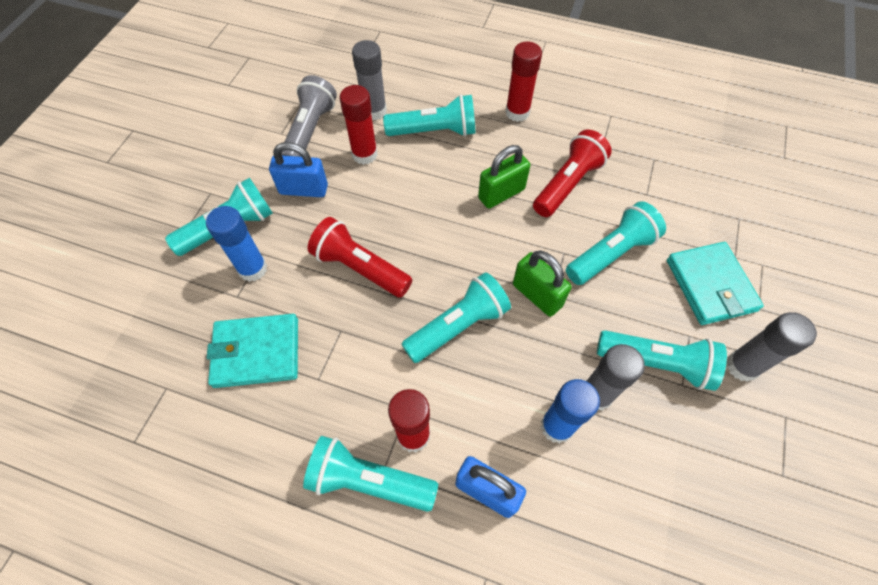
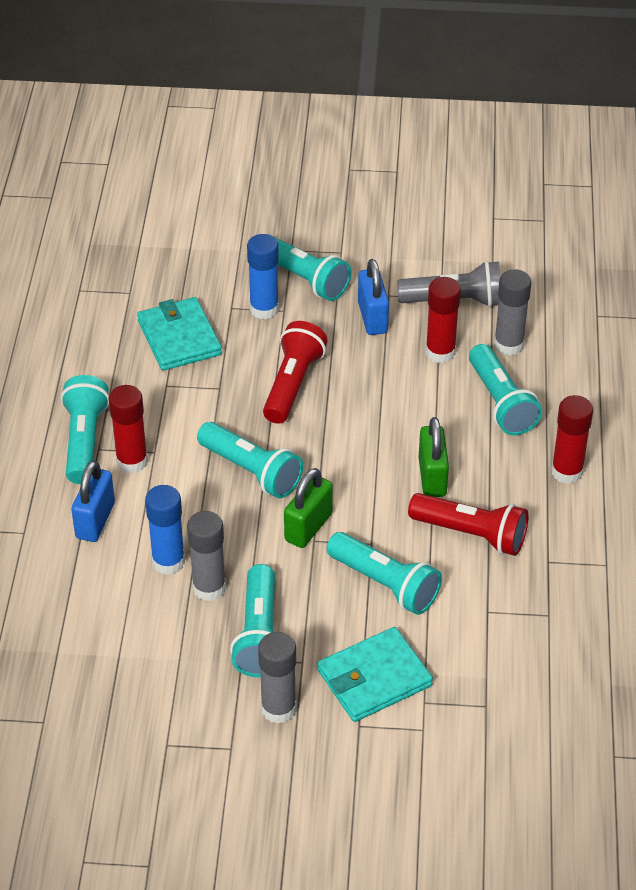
camera: 75 degrees right, 15 degrees down
green padlock [478,145,530,209] -> green padlock turned 45 degrees clockwise [419,417,449,497]

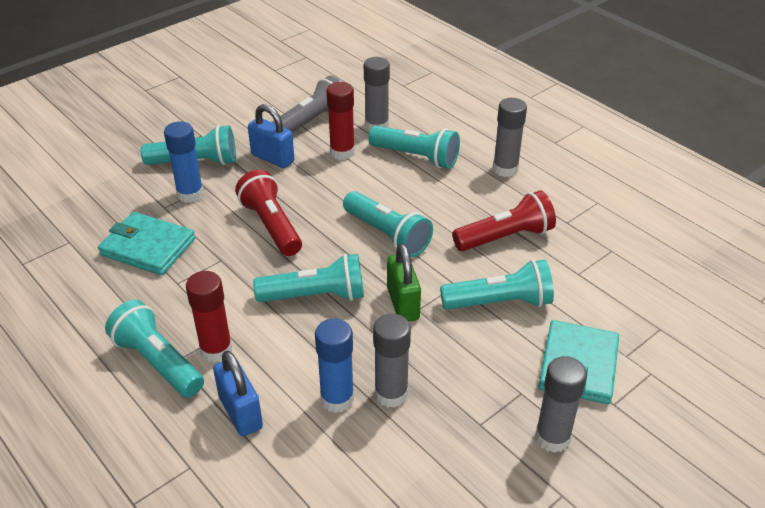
camera: 45 degrees left, 5 degrees down
turquoise flashlight [230,564,275,677] -> turquoise flashlight moved to [343,191,433,257]
green padlock [419,417,449,497] -> none
red glue stick [551,395,593,484] -> grey glue stick [493,98,527,177]

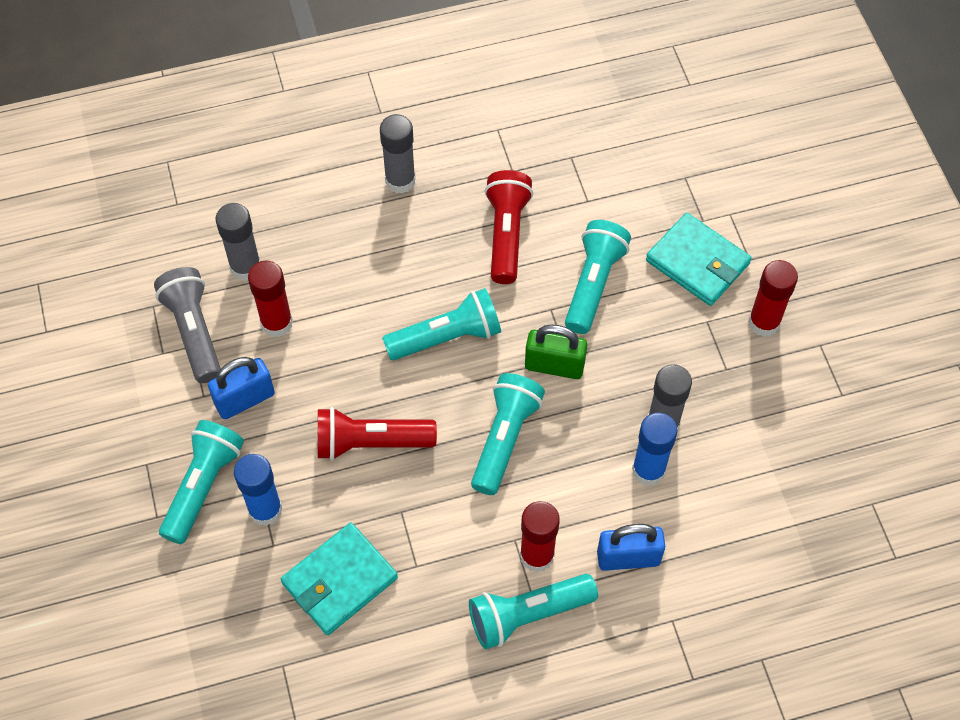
camera: 65 degrees left, 20 degrees up
turquoise flashlight [368,126,460,169] -> none
grey glue stick [535,356,587,453] -> red glue stick [748,260,798,337]

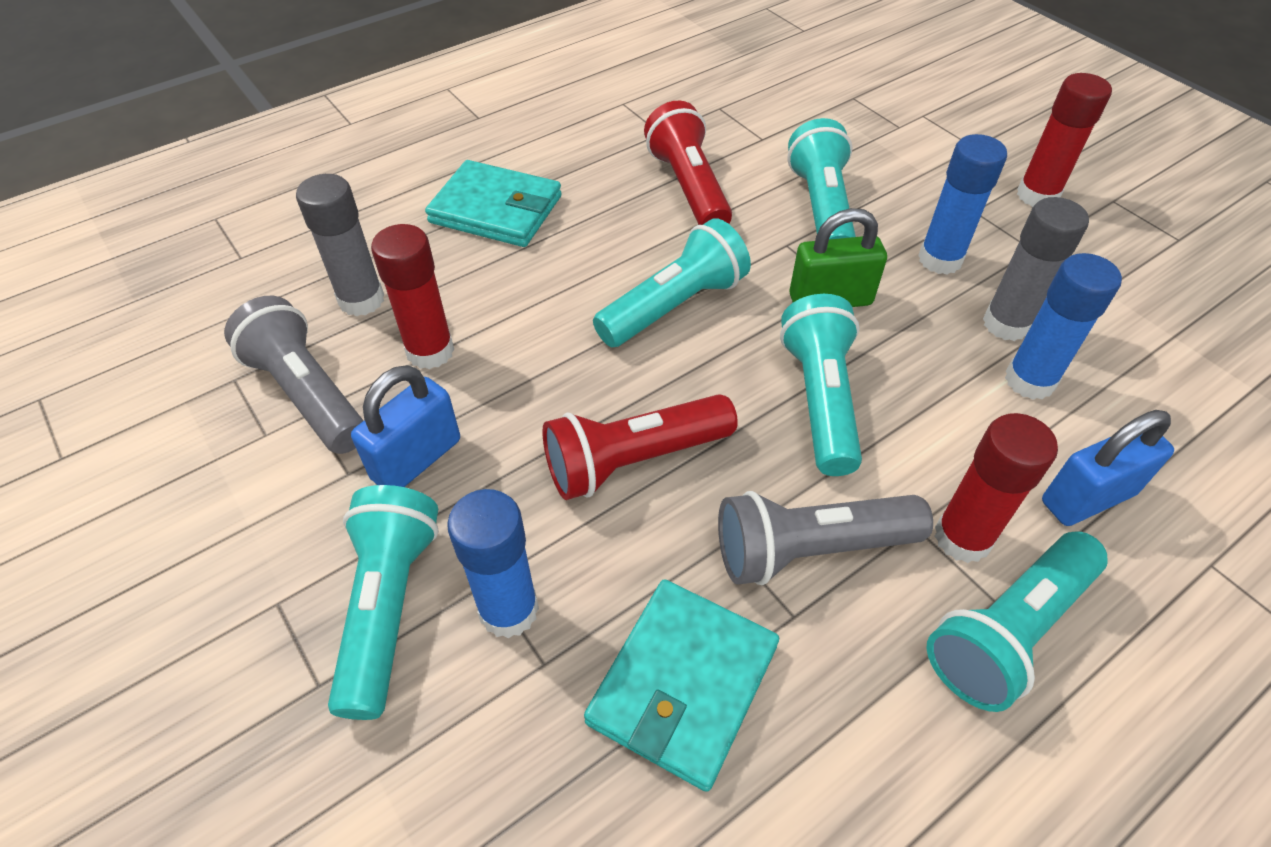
camera: 20 degrees left, 10 degrees down
grey glue stick [380,114,416,194] -> none
turquoise wallet [646,213,751,306] -> turquoise wallet moved to [425,160,562,247]
none -> grey flashlight [718,491,933,585]
none -> blue glue stick [918,134,1007,274]

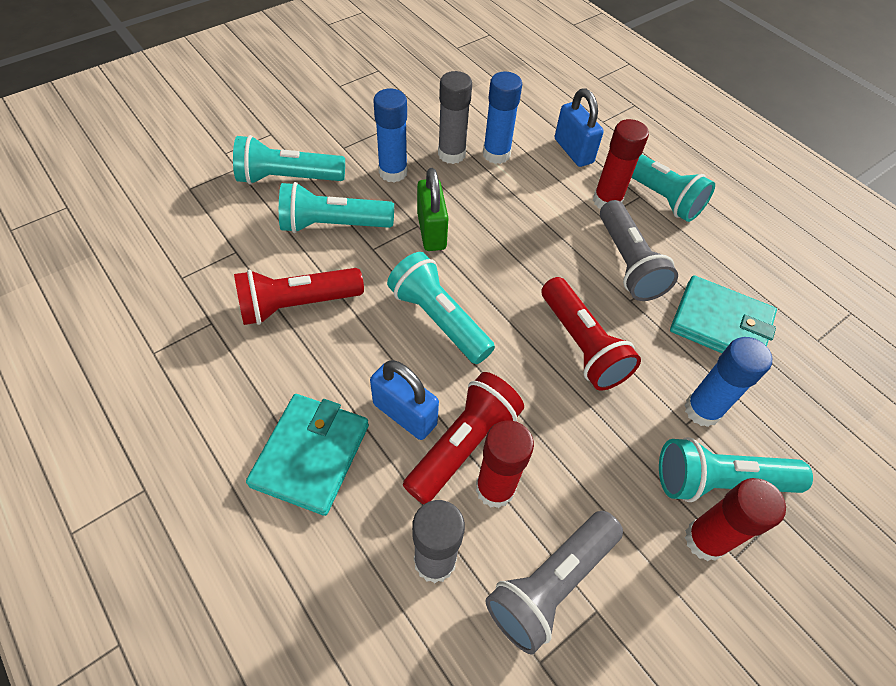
camera: 95 degrees left, 5 degrees up
blue padlock [351,365,460,487] -> blue padlock moved to [370,360,439,440]
turquoise flashlight [780,294,862,476] -> turquoise flashlight moved to [233,135,345,185]
red glue stick [1017,73,1112,207] -> red glue stick moved to [685,478,786,561]
none -> red flashlight [403,372,524,504]

